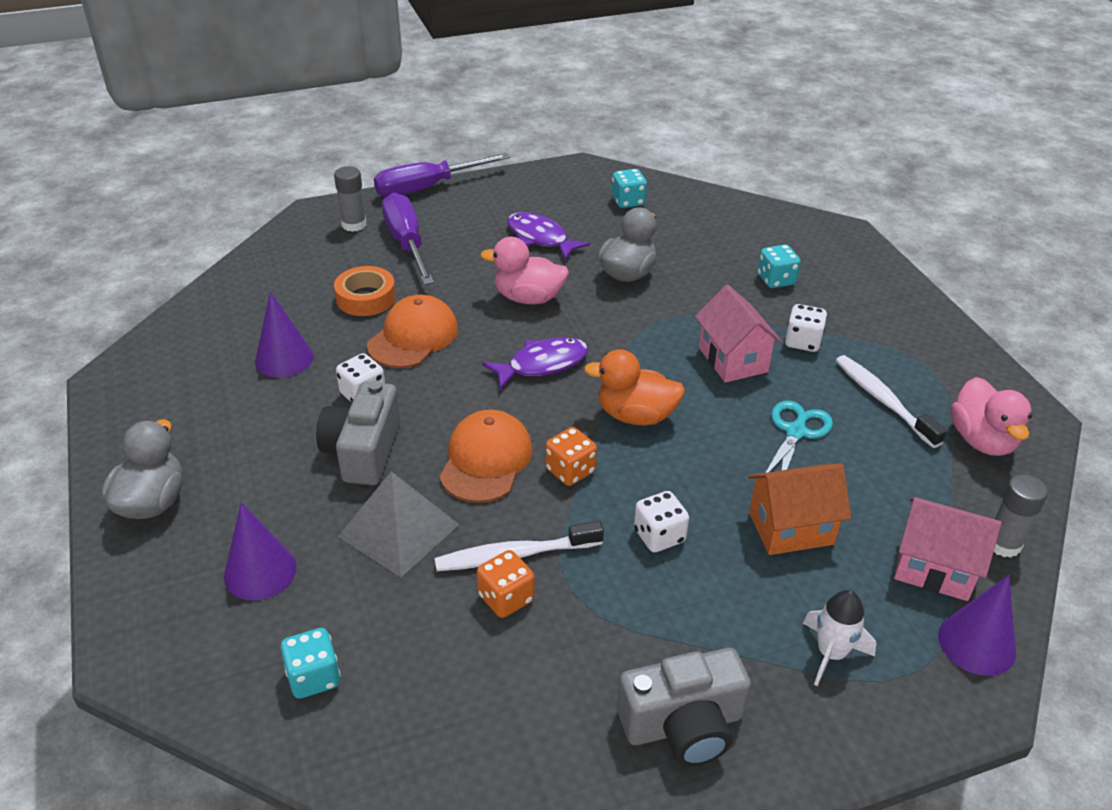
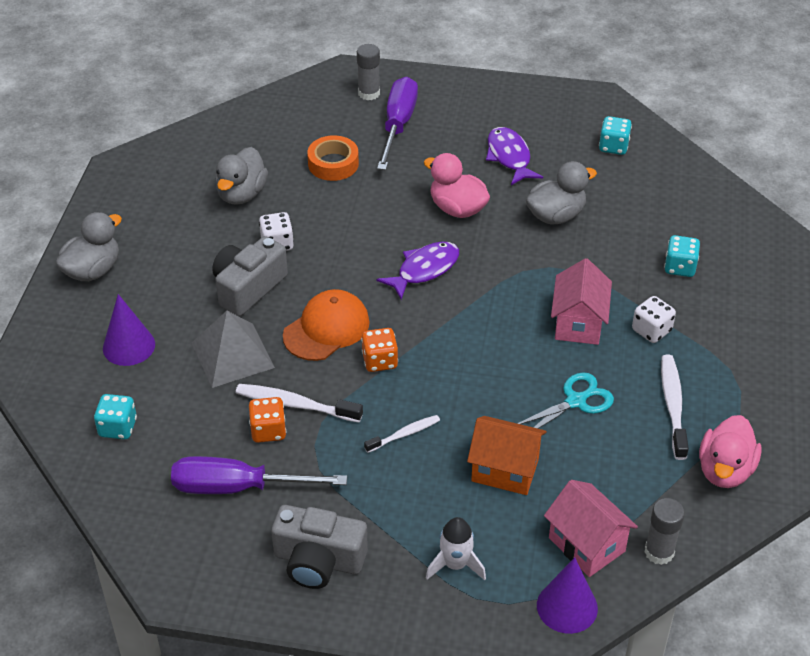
camera: 30 degrees right, 5 degrees up
purple cone [255,292,314,378] -> grey duck [215,147,268,205]
orange cap [367,295,458,368] -> none
purple screwdriver [374,153,510,197] -> purple screwdriver moved to [171,456,347,494]
purple fish [482,337,589,390] -> purple fish turned 45 degrees counterclockwise [377,242,459,300]
orange duck [584,349,685,426] -> none
white dice [634,491,689,553] -> white toothbrush [364,415,440,453]

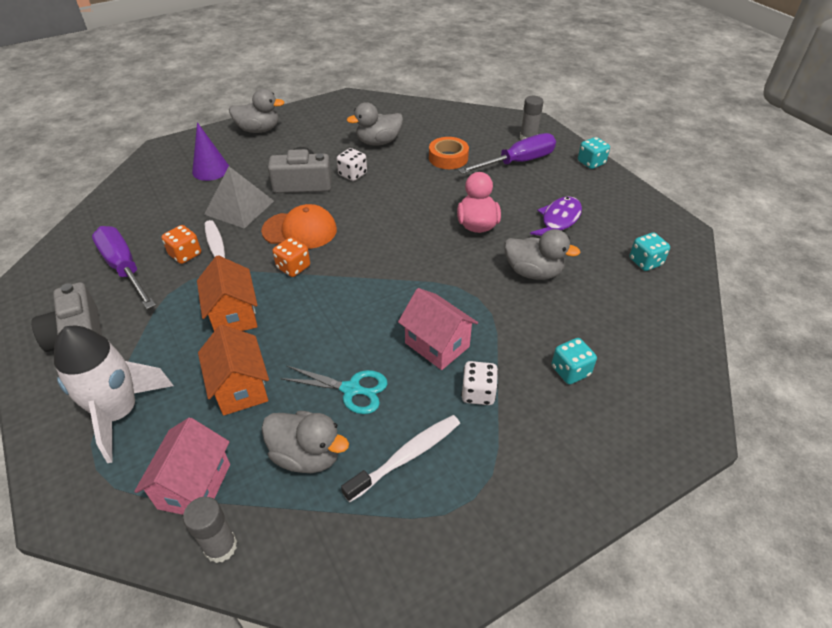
camera: 50 degrees right, 0 degrees up
turquoise dice [94,394,137,439] -> turquoise dice moved to [578,137,610,169]
white toothbrush [364,415,440,453] -> orange house [197,255,258,331]
purple fish [377,242,459,300] -> none
white rocket [426,517,486,580] -> white rocket [54,326,174,463], size x1.82
purple cone [537,557,598,634] -> none
pink house [551,258,612,345] -> pink house turned 75 degrees clockwise [398,288,478,370]
pink duck [699,415,762,488] -> none
none -> grey duck [261,411,349,473]

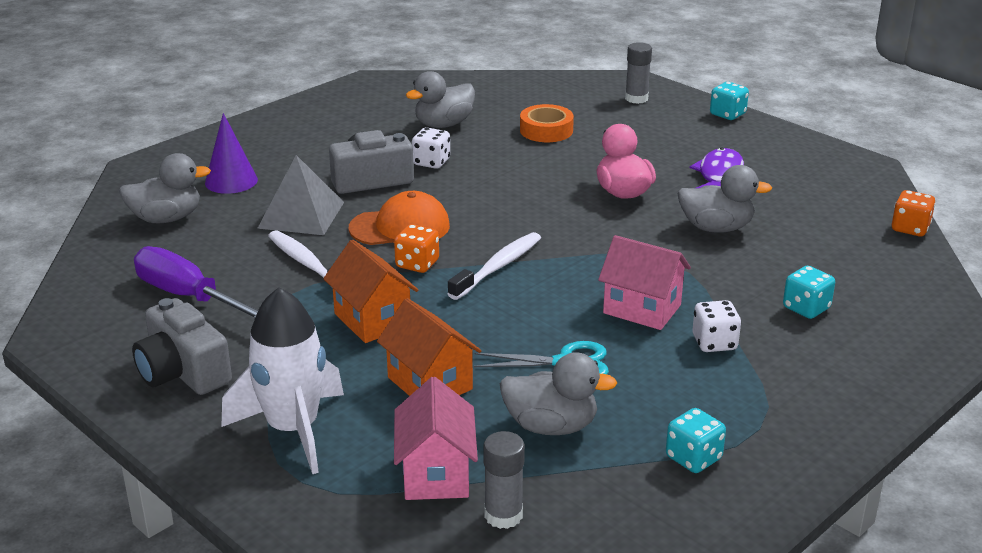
camera: 15 degrees left, 15 degrees down
orange dice [162,225,201,264] -> orange dice moved to [892,190,936,236]
grey duck [229,89,285,133] -> grey duck moved to [119,153,211,223]
white toothbrush [341,415,460,502] -> white toothbrush moved to [448,232,541,300]
purple screwdriver [458,133,556,174] -> none
turquoise dice [629,233,670,271] -> turquoise dice moved to [666,408,726,473]

